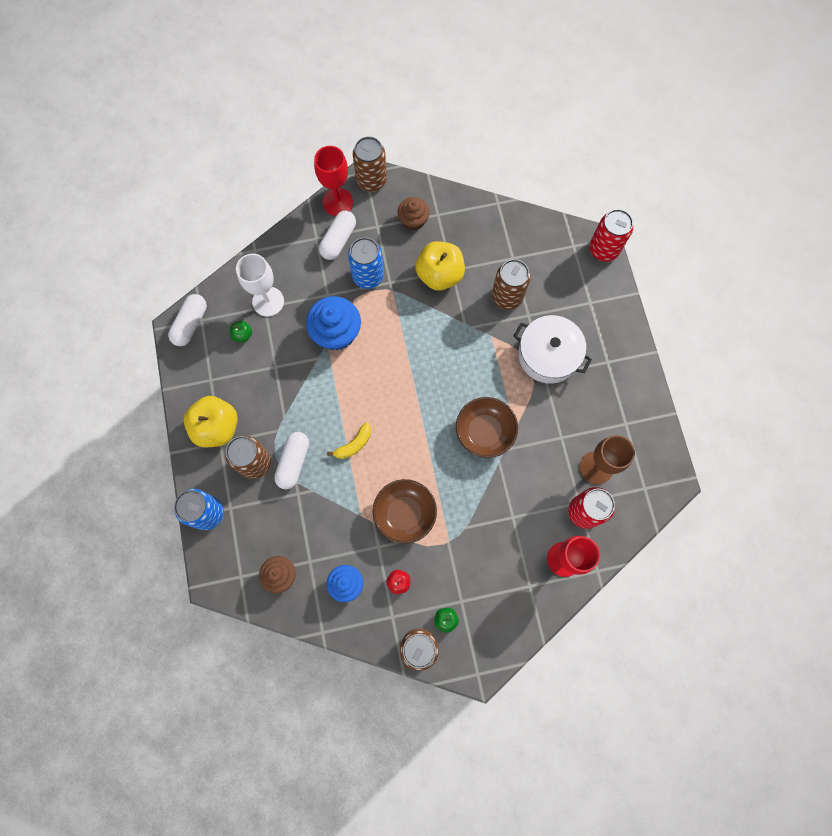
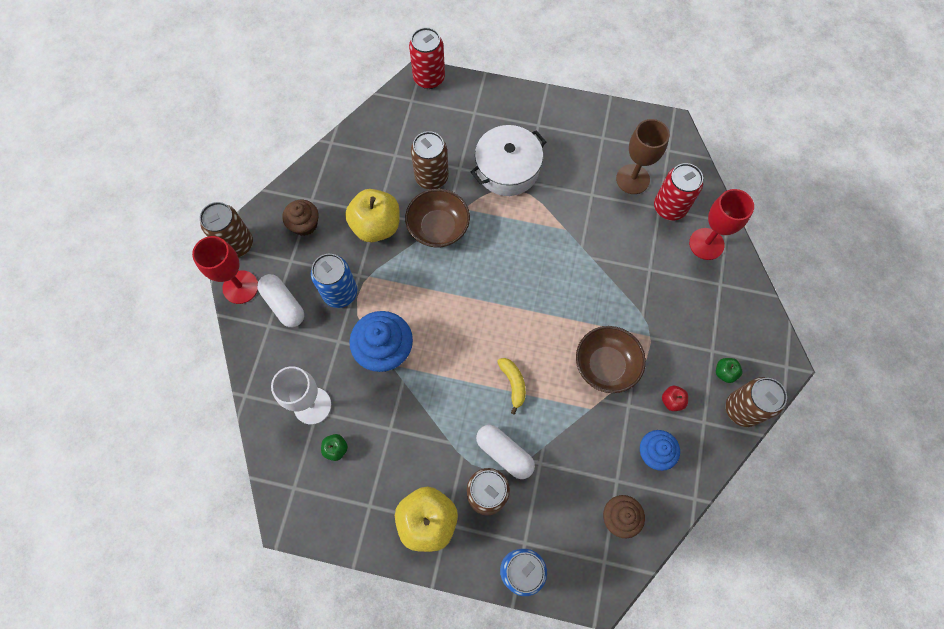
camera: 65 degrees left, 5 degrees down
white capsule [168,294,207,346] -> none
brown bowl [456,397,518,458] -> brown bowl moved to [405,189,470,248]

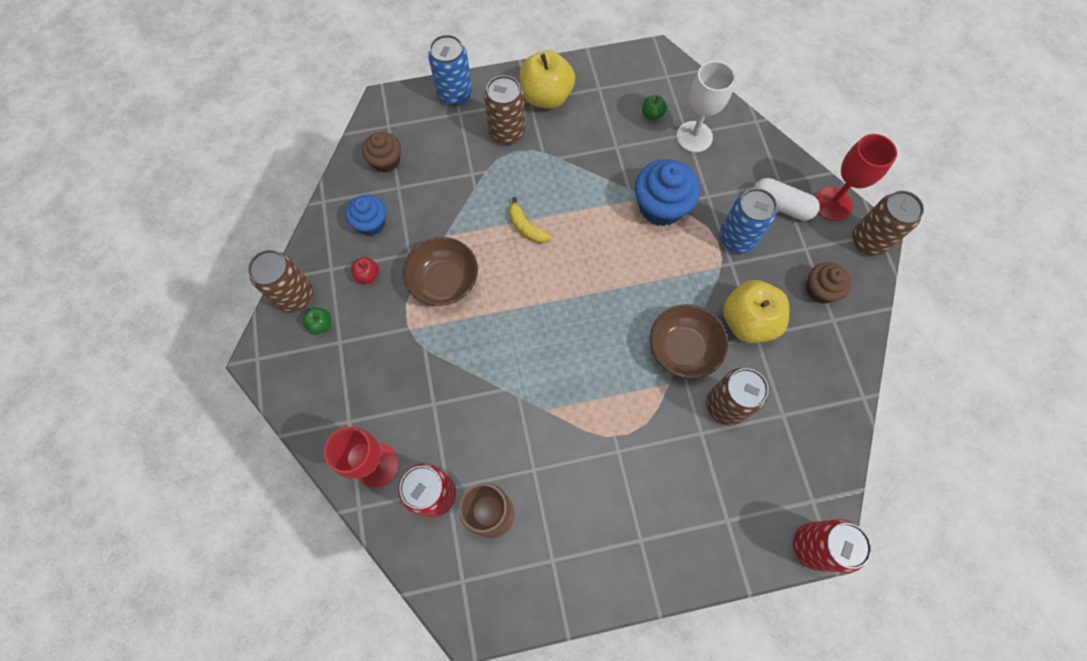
camera: 155 degrees right, 0 degrees up
white pot [471,125,546,196] -> none
white capsule [476,425,535,479] -> none

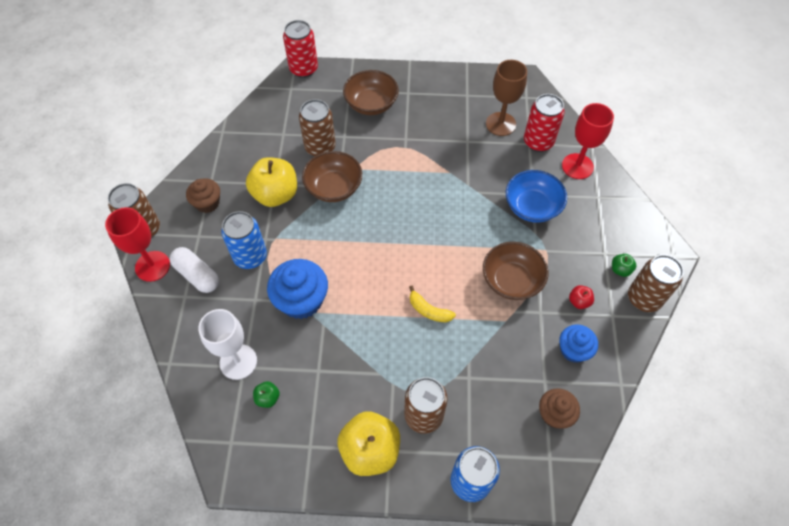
camera: 165 degrees left, 10 degrees down
yellow banana [509,197,551,243] -> yellow banana turned 150 degrees clockwise [409,286,456,322]
none -> brown bowl [343,70,399,115]
none -> blue bowl [506,170,567,223]

